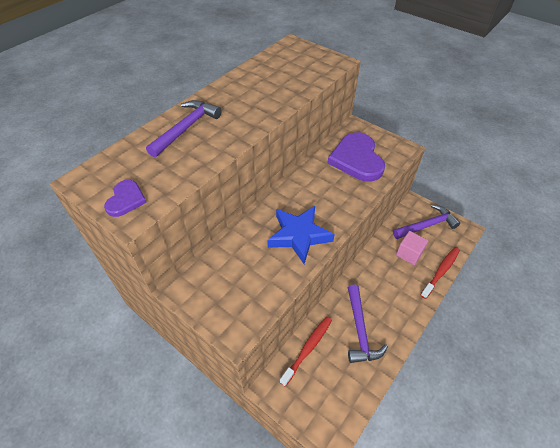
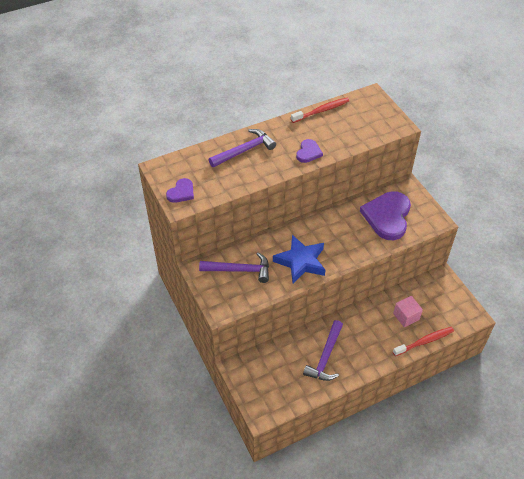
camera: 25 degrees right, 0 degrees up
red toothbrush [280,316,332,387] -> red toothbrush moved to [291,98,349,123]
purple hammer [393,205,460,239] -> purple hammer moved to [199,252,269,283]
none -> purple heart [296,139,323,163]

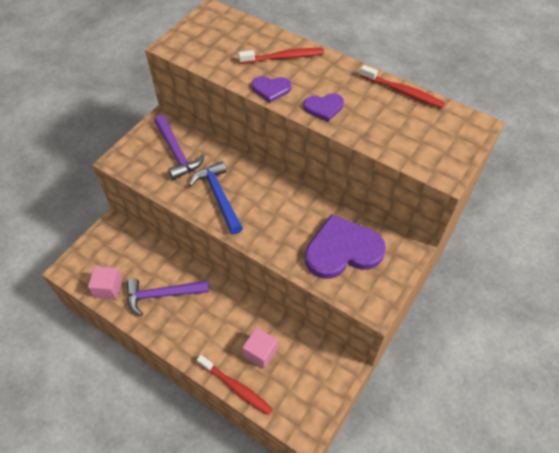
camera: 60 degrees right, 5 degrees up
purple heart [166,178,194,203] -> purple heart moved to [252,76,291,103]
purple hammer [209,129,276,167] -> red toothbrush [238,48,324,64]
blue star [273,235,325,283] -> blue hammer [189,161,243,234]
none -> pink cube [88,266,123,299]

